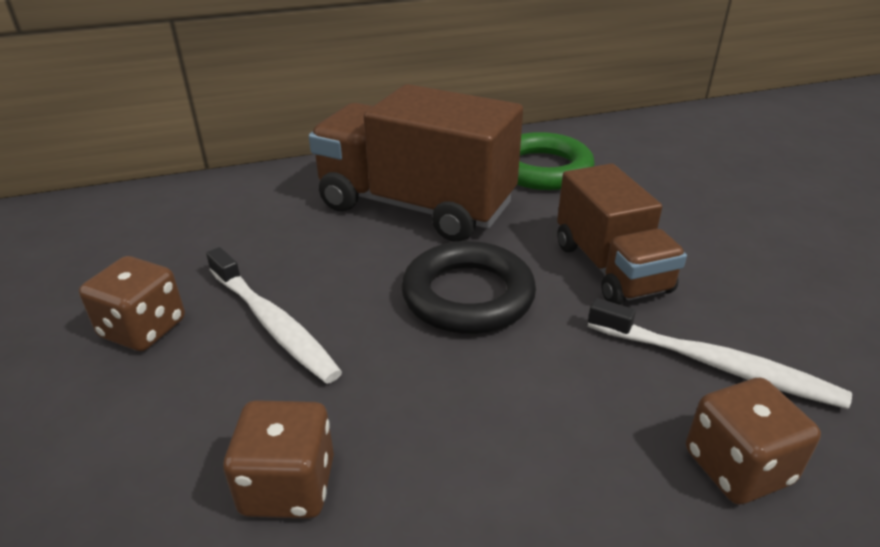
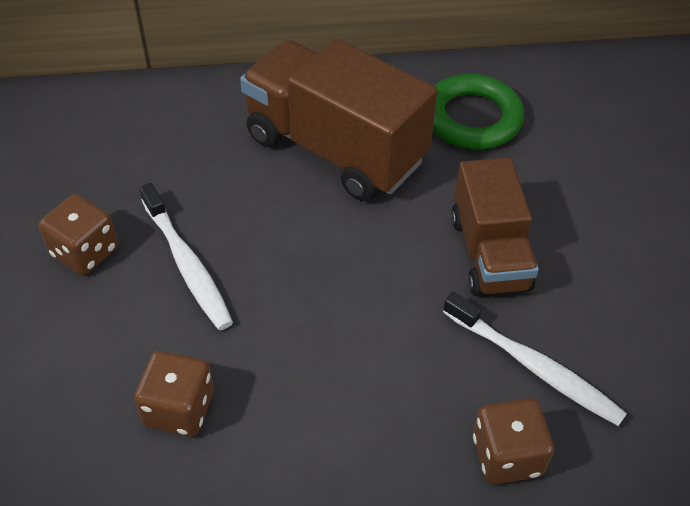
camera: 10 degrees right, 15 degrees up
black ring [401,241,536,334] -> none

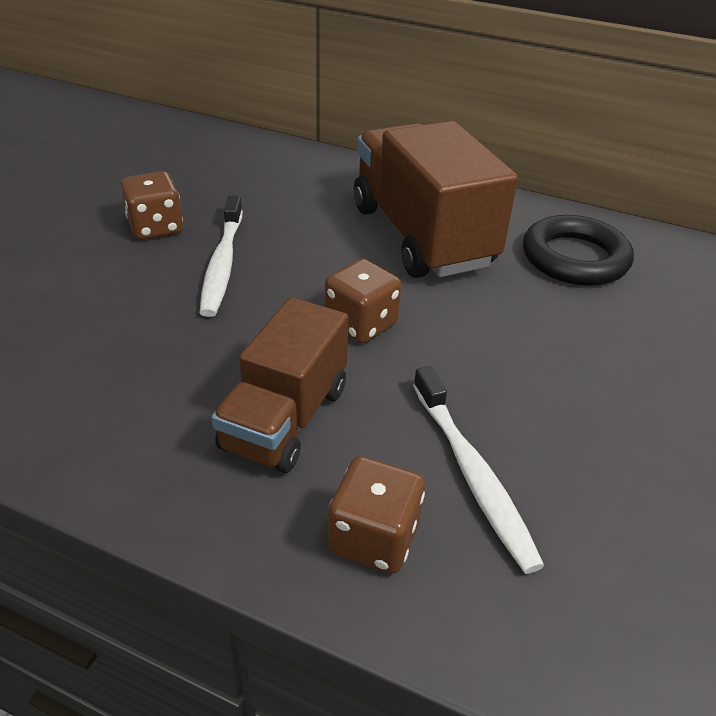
camera: 30 degrees right, 10 degrees down
brown dice [134,351,214,436] -> brown dice moved to [325,259,401,343]
green ring [433,74,524,149] -> black ring [523,215,634,286]
brown truck [451,158,539,296] -> brown truck moved to [212,297,348,473]

